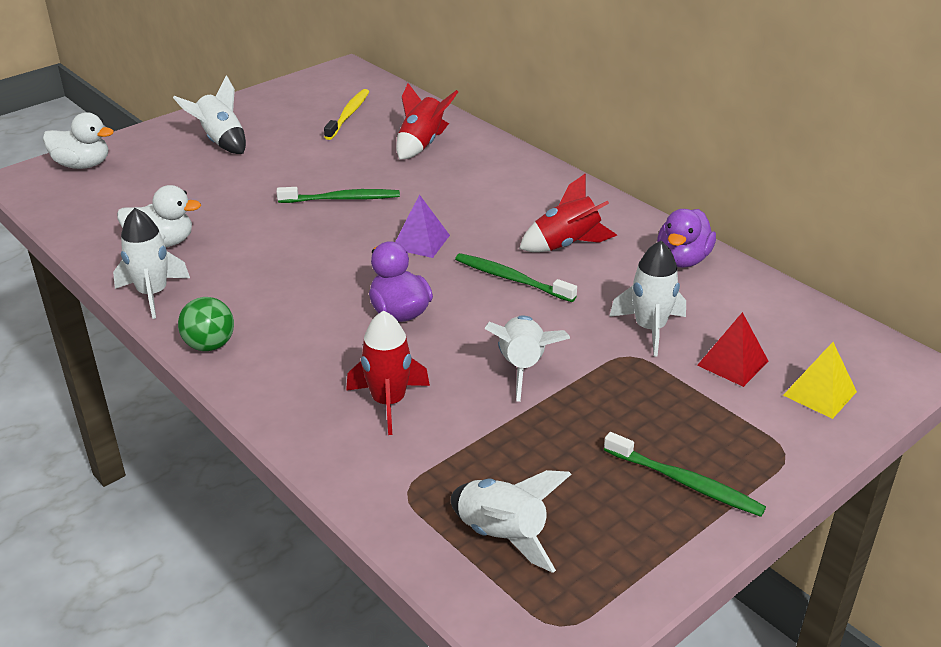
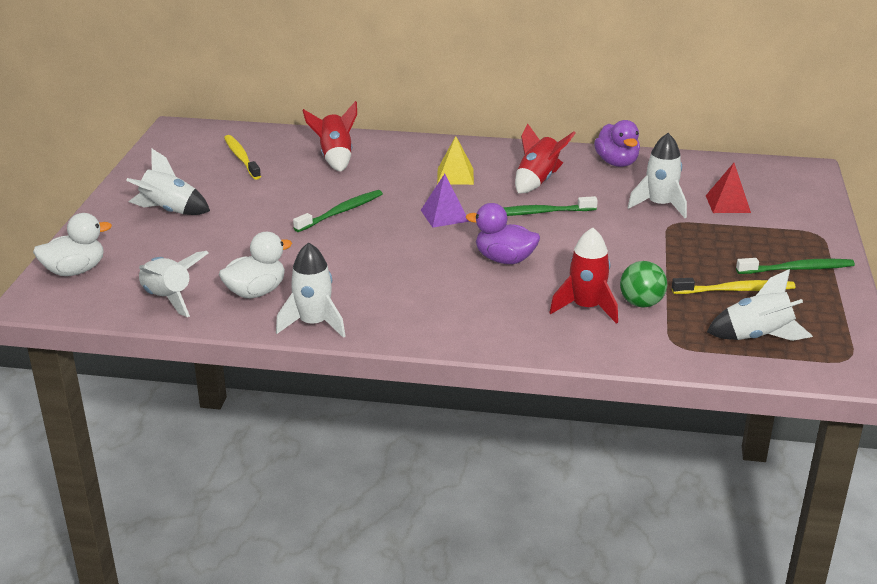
camera: 40 degrees left, 5 degrees down
green ball [178,297,234,351] -> green ball moved to [620,261,667,308]
white rocket [484,316,570,402] -> white rocket moved to [139,251,208,317]
yellow pyramid [783,342,857,419] -> yellow pyramid moved to [437,136,474,185]
none -> yellow toothbrush [672,278,795,294]

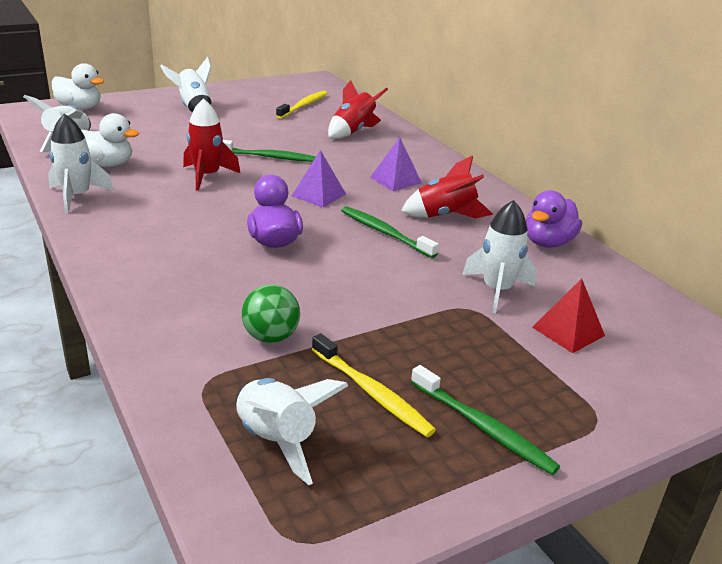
camera: 50 degrees right, 0 degrees up
yellow pyramid [437,136,474,185] -> purple pyramid [370,137,422,191]
red rocket [549,227,618,324] -> red rocket moved to [183,98,240,191]

